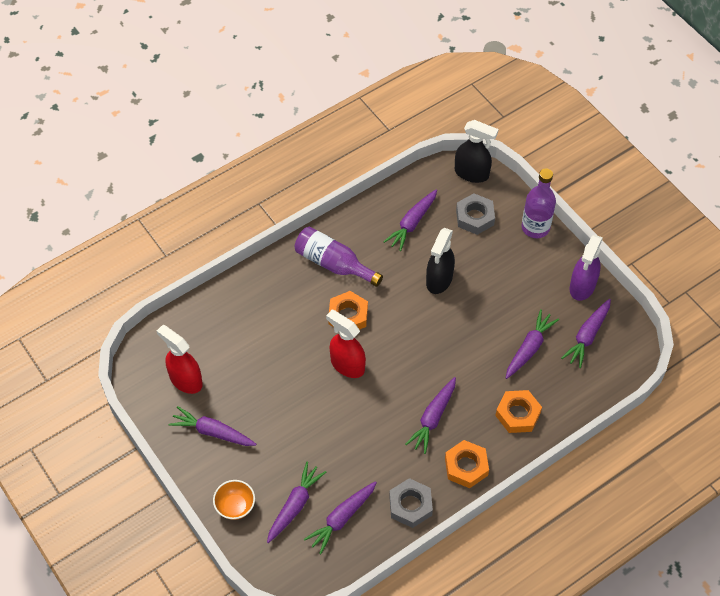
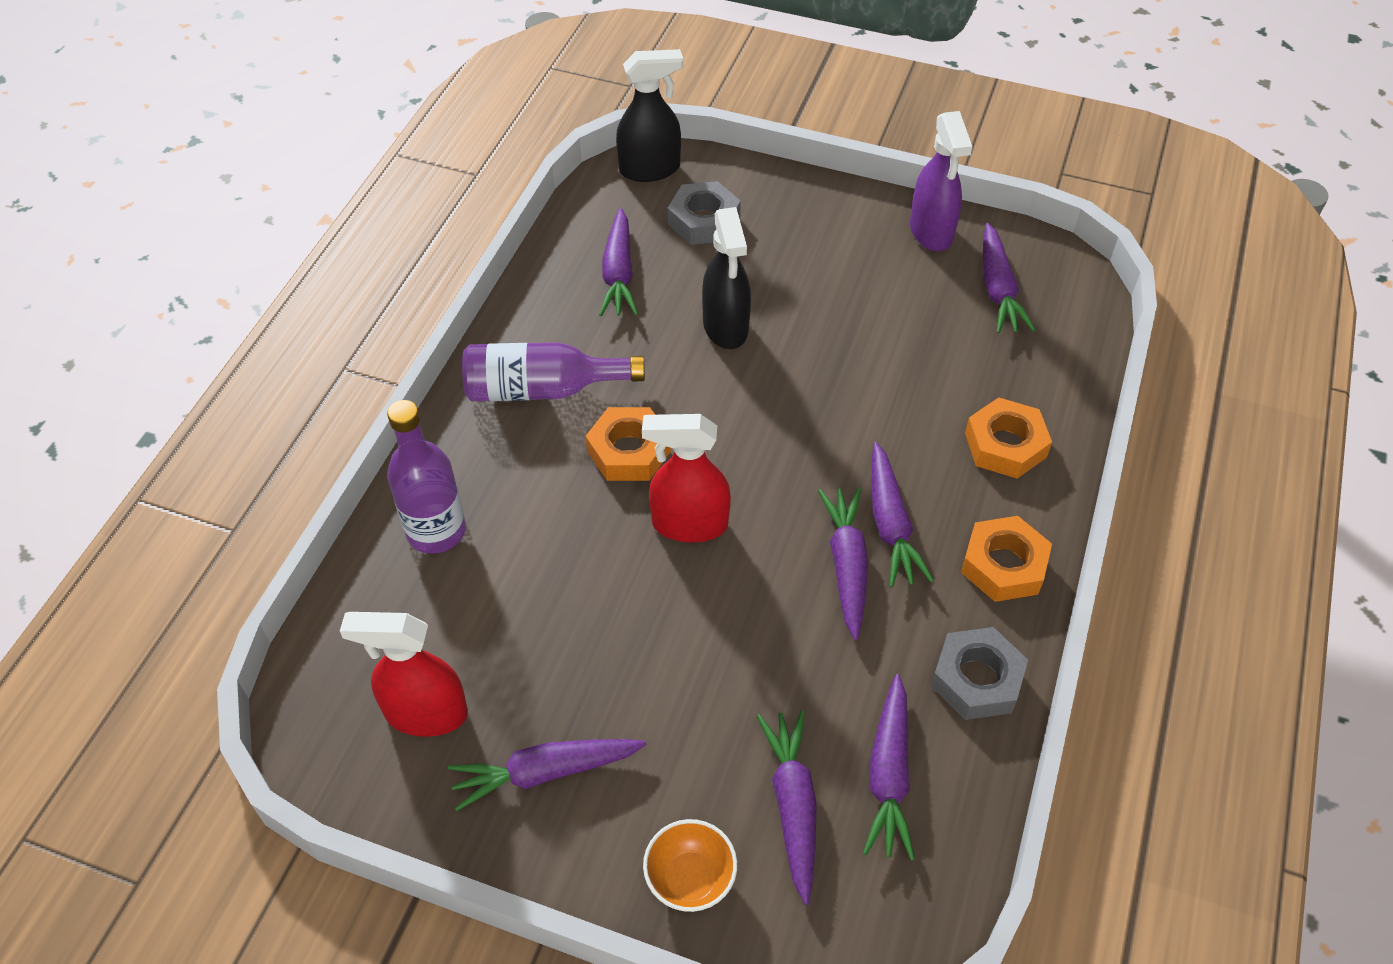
camera: 35 degrees left, 5 degrees down
purple carrot [506,309,559,379] -> purple carrot moved to [818,488,868,641]
purple bottle [522,168,556,238] -> purple bottle moved to [387,400,466,554]

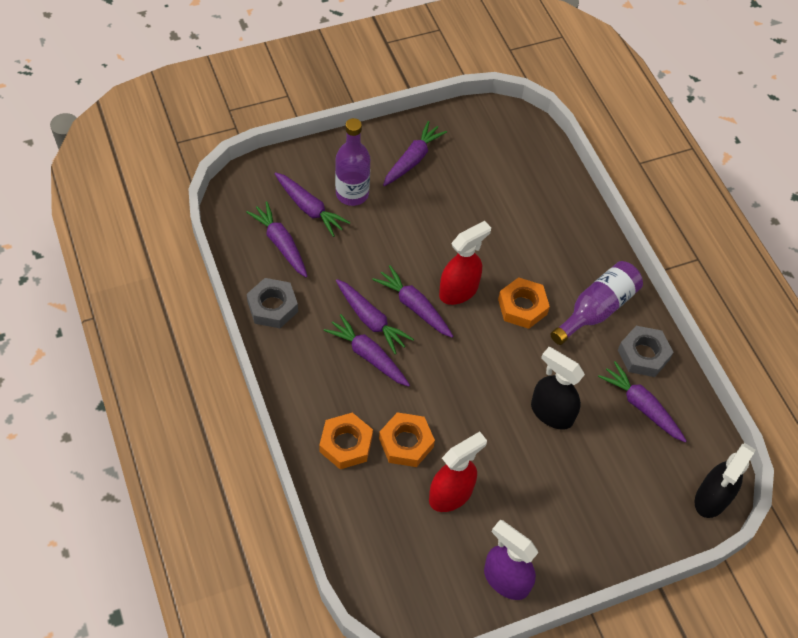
camera: 135 degrees right, 5 degrees up
red spray bottle [340,612,468,737] -> red spray bottle moved to [429,432,487,512]
purple bottle [387,400,466,554] -> purple bottle moved to [335,118,370,206]
orange bowl [643,819,737,912] -> none
grey nut [668,181,741,245] -> grey nut moved to [618,326,674,377]
orange nut [961,516,1052,602] -> orange nut moved to [379,412,435,467]
purple carrot [983,223,1035,333] -> purple carrot moved to [372,265,453,338]

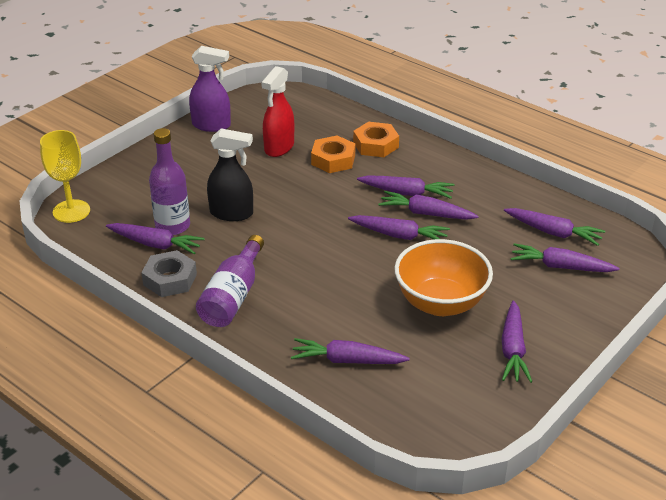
camera: 155 degrees right, 20 degrees down
grey nut [247,278,298,328] -> none
purple bottle [335,118,370,206] -> purple bottle moved to [149,128,190,235]
red spray bottle [439,221,491,305] -> none
orange nut [498,277,550,329] -> none
black spray bottle [695,443,755,518] -> yellow goblet [40,130,90,223]
none -> purple carrot [291,338,410,364]
none -> orange bowl [394,239,493,316]

